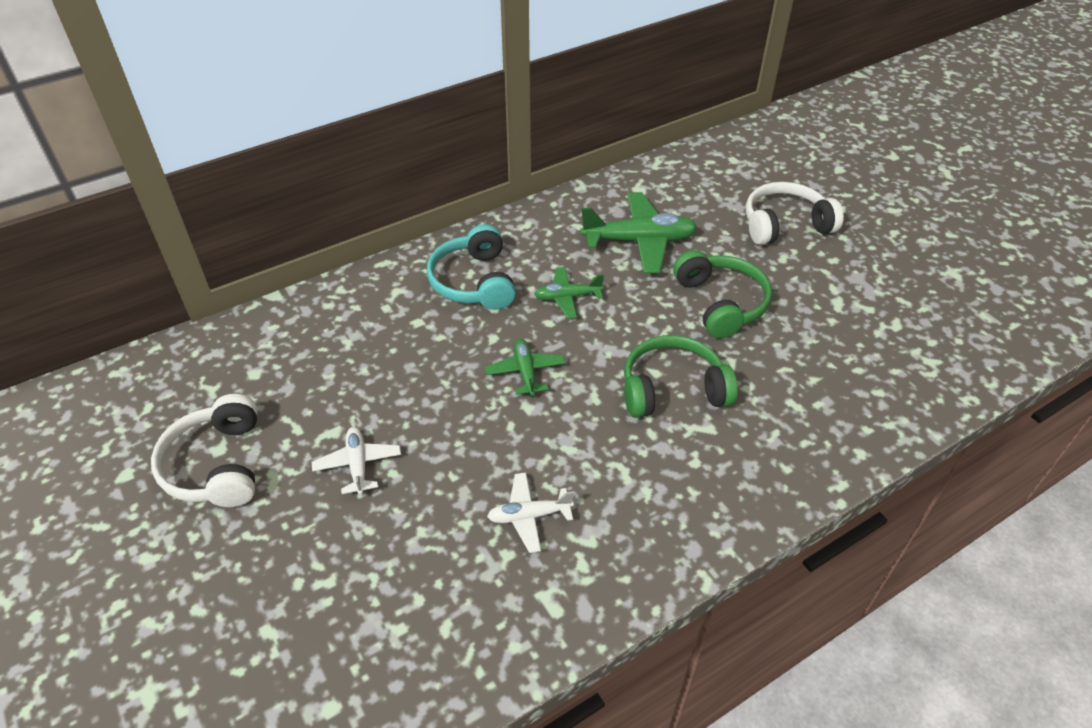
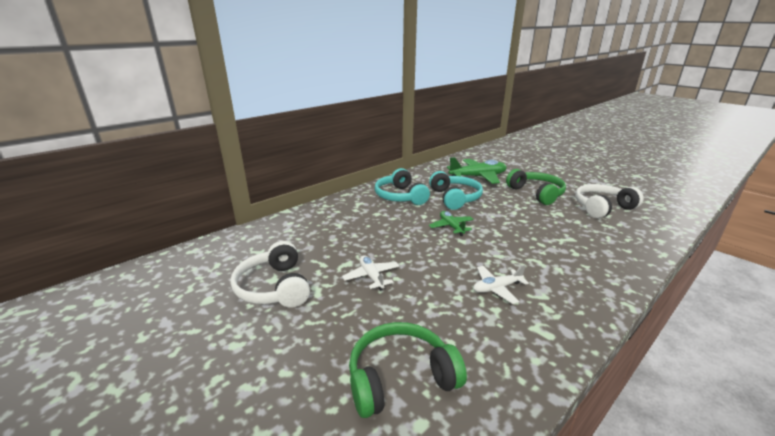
camera: 10 degrees left, 20 degrees down
green plane [534,267,604,319] -> turquoise headphones [429,171,483,210]
green headphones [624,335,738,418] -> green headphones moved to [349,322,467,418]
white headphones [746,182,844,245] -> white headphones moved to [575,184,644,218]

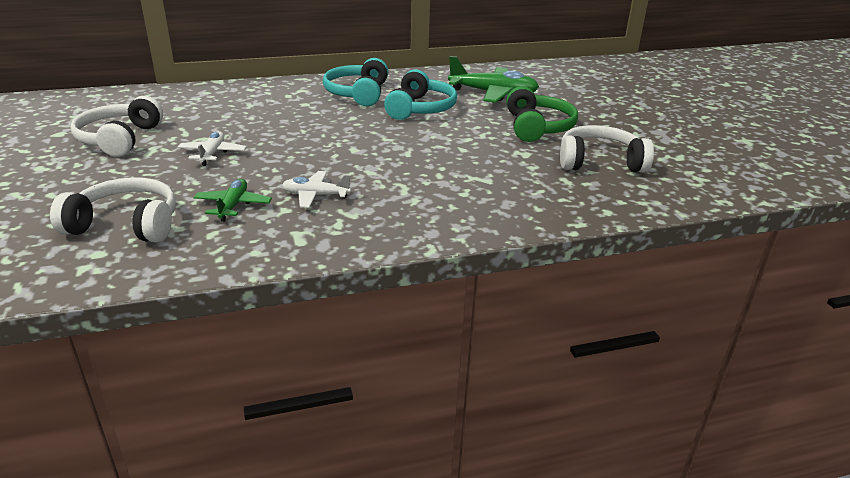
camera: 25 degrees right, 5 degrees up
green headphones [349,322,467,418] -> white headphones [50,177,176,243]
green plane [429,211,474,236] -> green plane moved to [194,179,272,222]

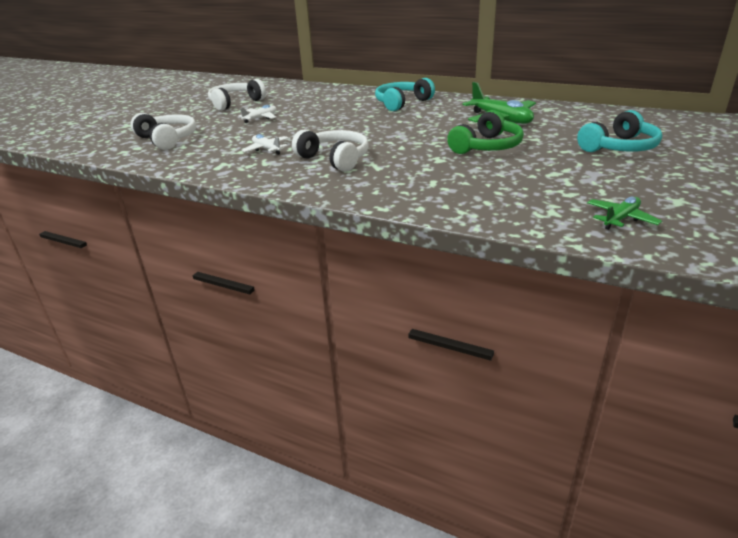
camera: 45 degrees right, 0 degrees up
green plane [194,179,272,222] -> green plane moved to [587,197,662,230]
turquoise headphones [384,69,457,120] -> turquoise headphones moved to [577,110,662,152]
white headphones [560,125,654,173] -> white headphones moved to [292,130,369,172]

